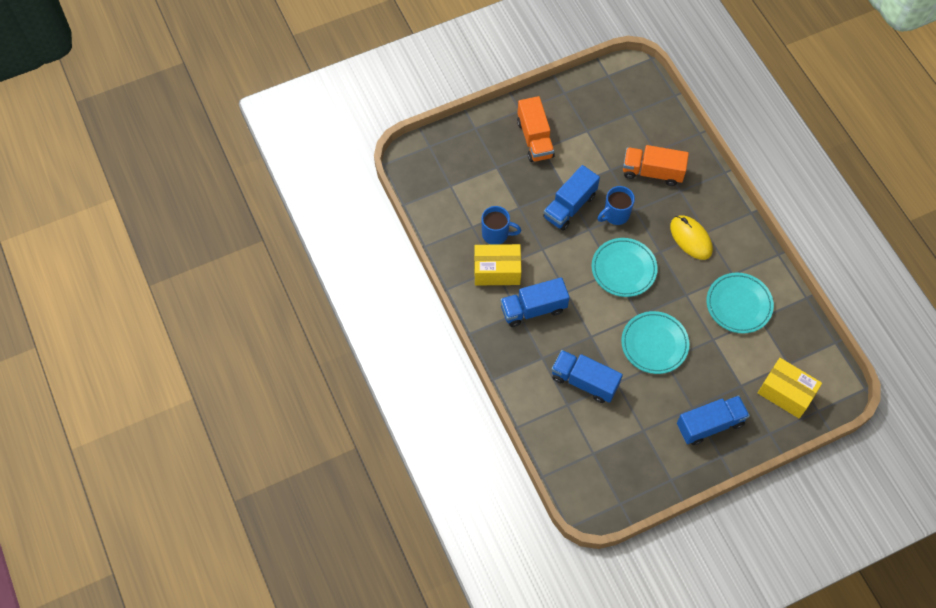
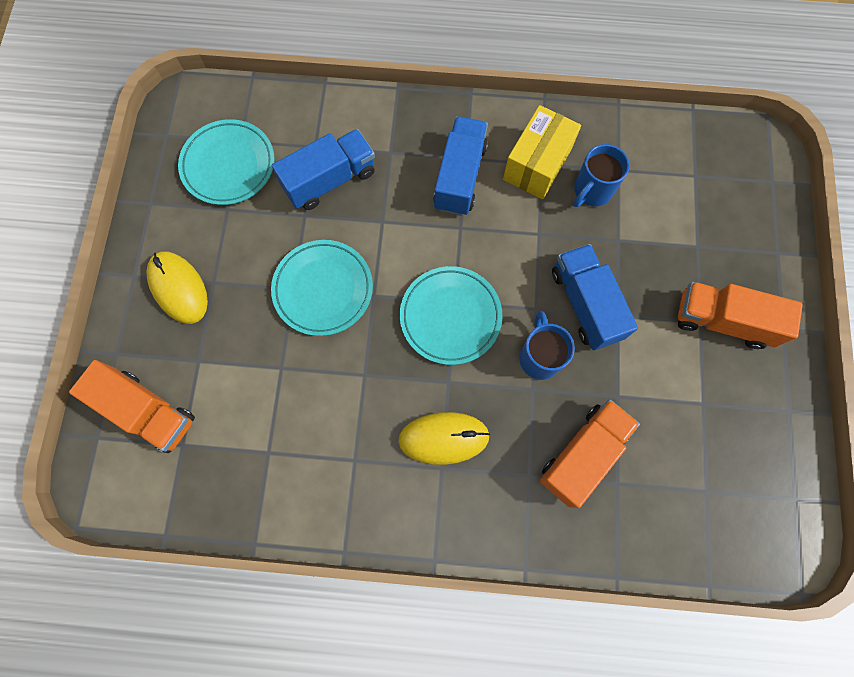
camera: 120 degrees right, 10 degrees up
blue truck [677,395,750,445] -> yellow mouse [146,251,208,324]
turquoise plate [707,273,774,333] -> turquoise plate moved to [178,119,274,205]
yellow box [758,358,822,418] -> orange truck [69,360,195,453]

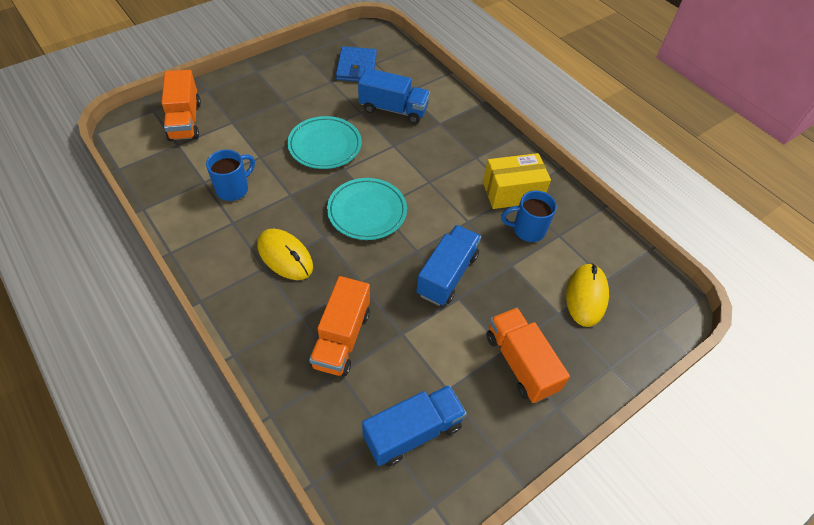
camera: 45 degrees right, 20 degrees down
yellow mouse [146,251,208,324] -> yellow mouse moved to [566,263,609,327]
turquoise plate [178,119,274,205] -> blue wallet [336,46,377,82]
blue truck [433,116,488,216] -> blue truck moved to [362,385,467,466]
blue mug [519,311,575,380] -> blue mug moved to [206,150,255,201]
orange truck [539,399,640,508] -> orange truck turned 105 degrees clockwise [309,276,370,376]

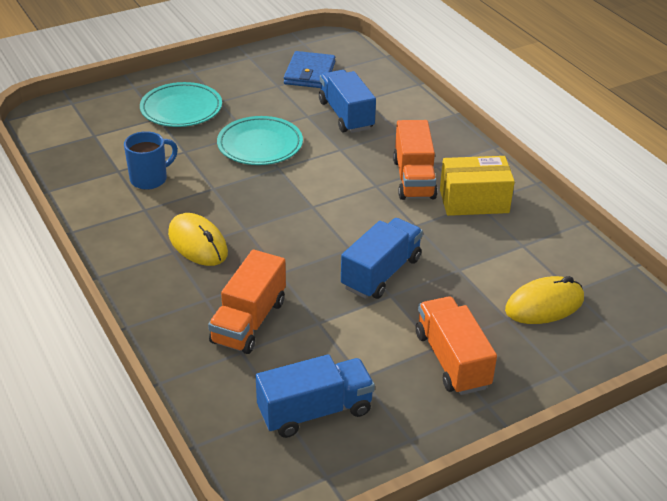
camera: 10 degrees right, 15 degrees down
orange truck [161,70,201,141] -> orange truck moved to [393,120,438,200]
turquoise plate [327,178,407,240] -> turquoise plate moved to [140,82,222,127]
blue truck [358,68,430,124] -> blue truck turned 135 degrees counterclockwise [319,70,376,133]
blue mug [501,190,557,242] -> none
yellow mouse [566,263,609,327] -> yellow mouse turned 45 degrees clockwise [505,276,584,324]

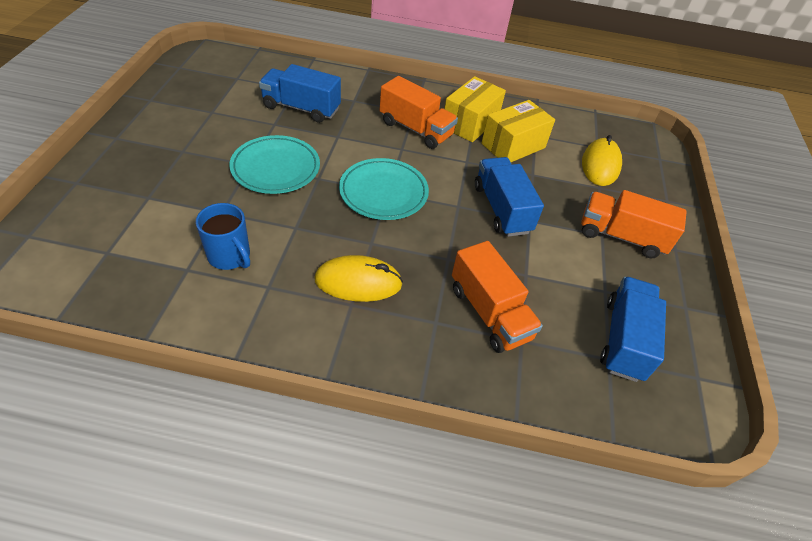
camera: 55 degrees left, 10 degrees up
blue mug [124,131,178,190] -> blue mug turned 135 degrees clockwise [196,203,250,270]
turquoise plate [140,82,222,127] -> turquoise plate moved to [339,158,429,220]
blue wallet [284,51,335,88] -> none
none -> yellow box [481,100,555,162]

